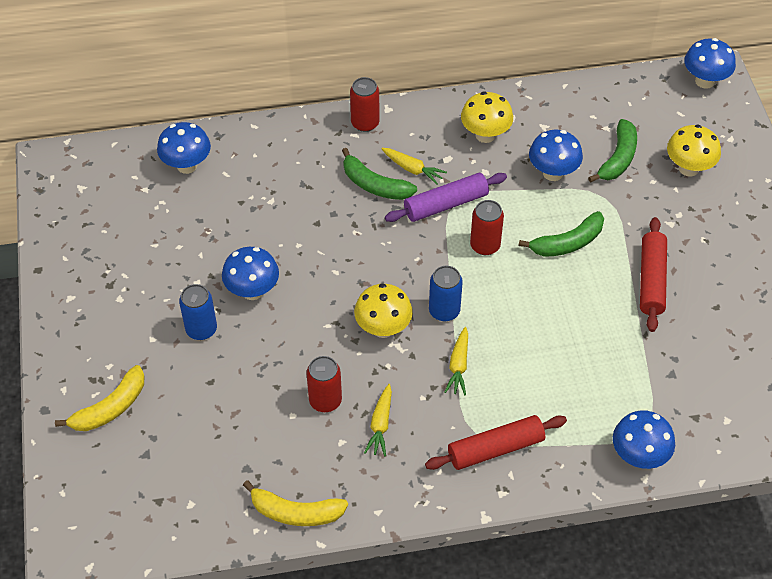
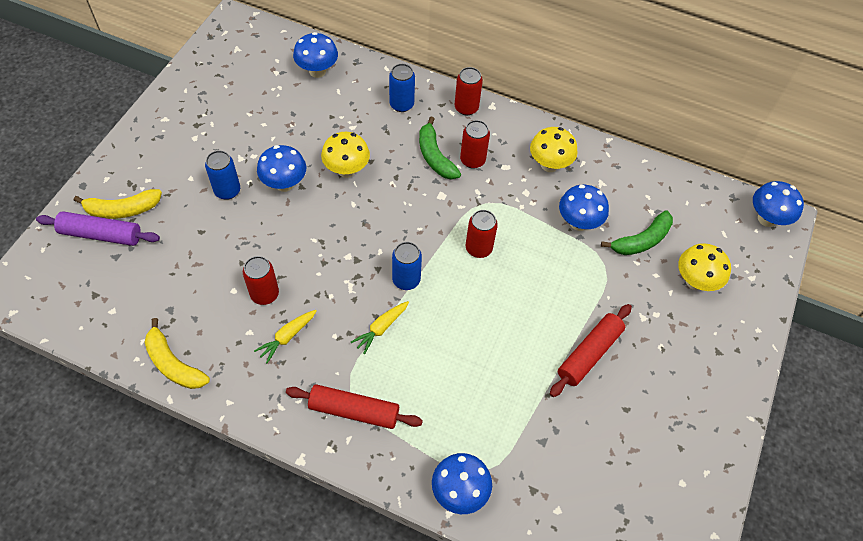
camera: 30 degrees right, 5 degrees up
yellow mushroom [354,283,413,338] -> yellow mushroom moved to [321,132,370,178]
yellow carrot [381,148,447,185] -> red can [460,120,490,169]
purple rolling pin [385,173,507,222] -> purple rolling pin moved to [36,211,160,246]
green banana [519,211,604,257] -> none
none -> blue can [389,64,415,112]

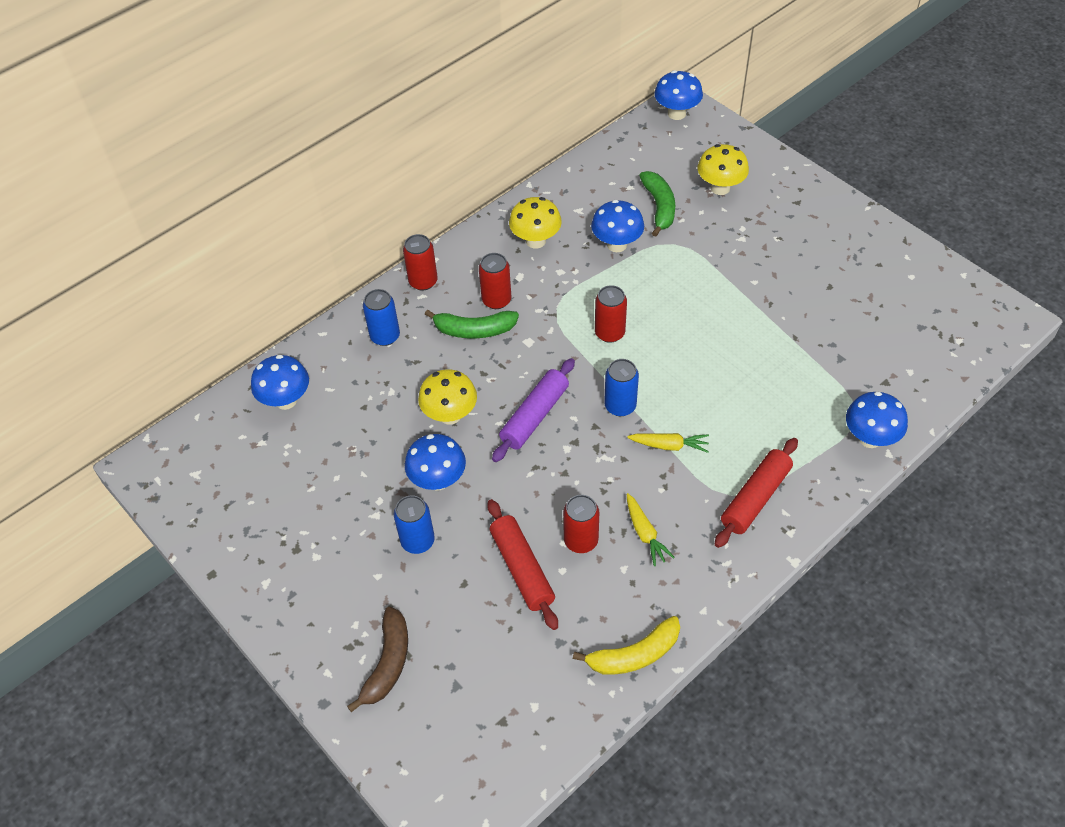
camera: 60 degrees left, 5 degrees down
purple rolling pin [36,211,160,246] -> purple rolling pin moved to [492,358,575,462]
yellow banana [74,189,162,219] -> brown banana [347,607,408,712]
yellow carrot [351,301,409,354] -> yellow carrot turned 60 degrees counterclockwise [627,433,709,453]
red rolling pin [550,304,632,397] -> red rolling pin moved to [487,499,558,630]

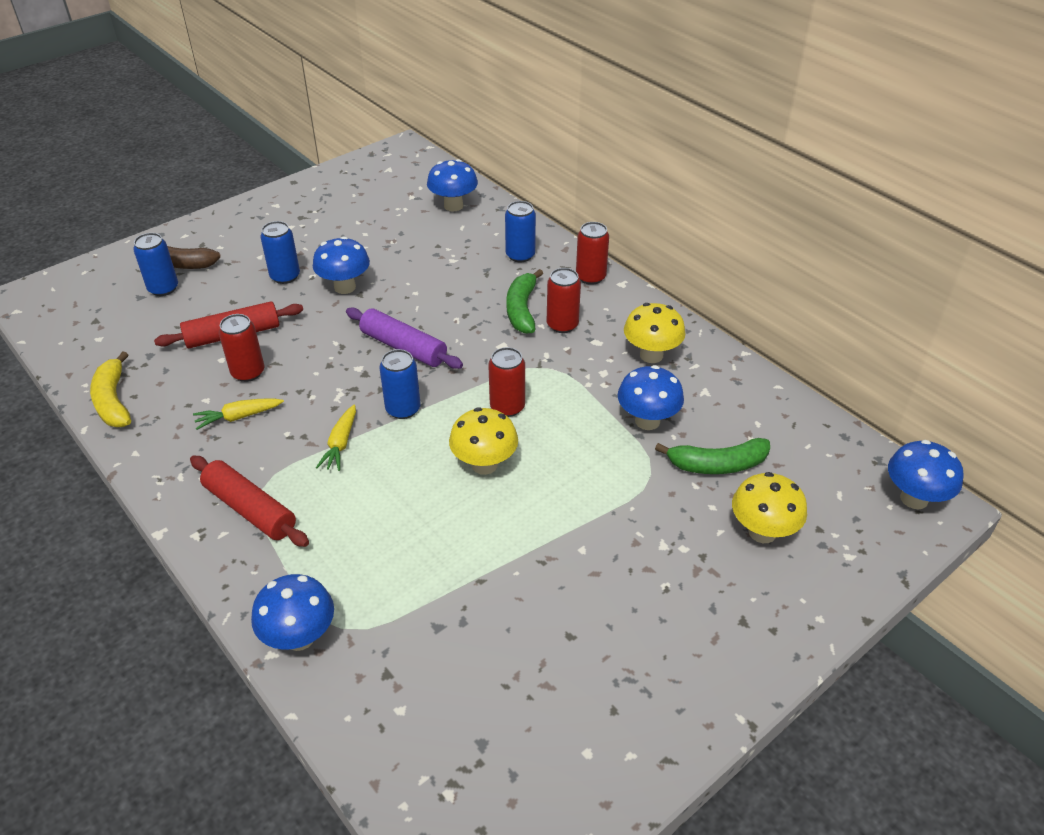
camera: 90 degrees right, 10 degrees down
yellow mushroom [418,369,477,425] -> yellow mushroom moved to [449,407,518,475]
none -> blue can [133,233,178,296]

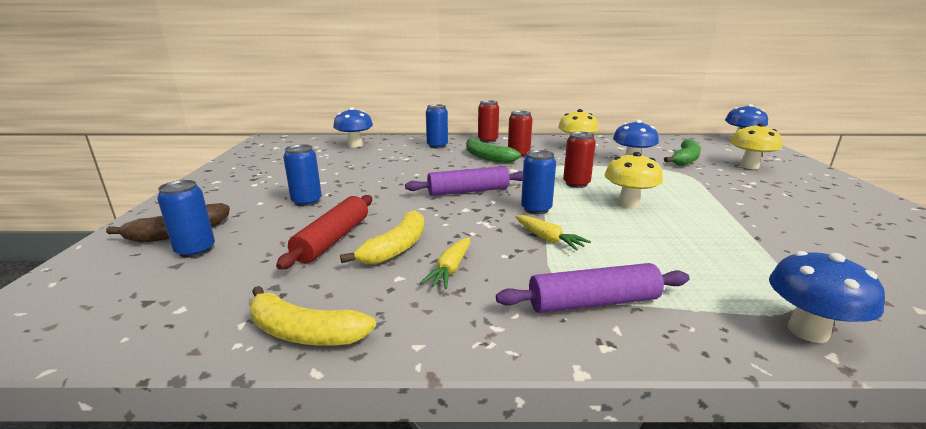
camera: 50 degrees left, 20 degrees down
red rolling pin [190,456,309,547] -> purple rolling pin [496,263,690,313]
red can [219,314,264,382] -> yellow banana [340,210,424,264]
blue mushroom [313,236,370,294] -> none

